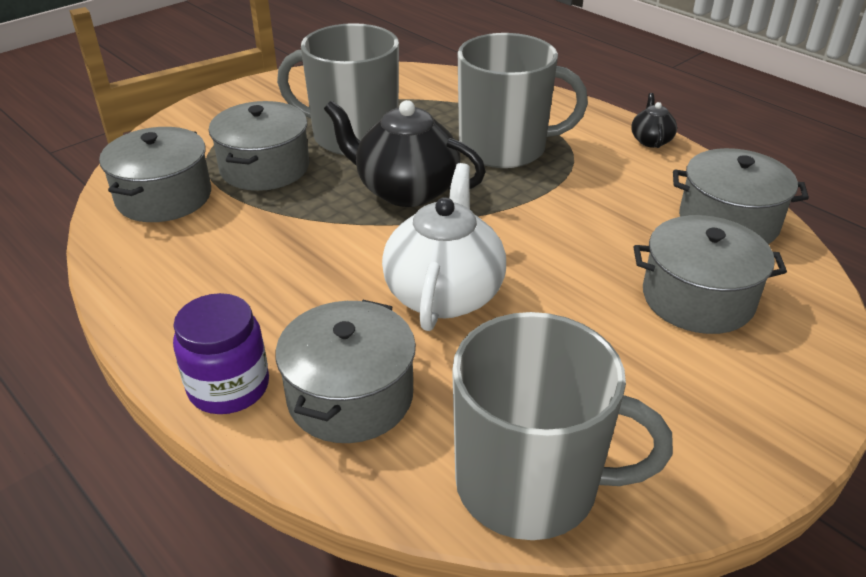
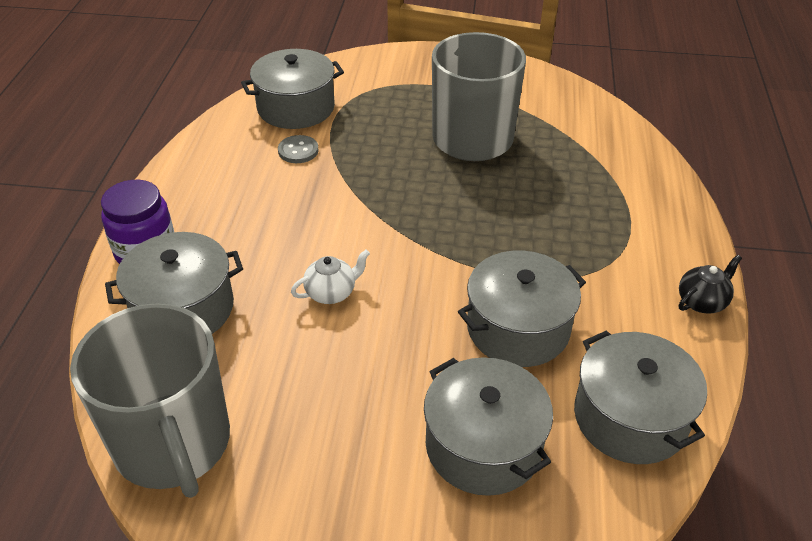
camera: 50 degrees right, 5 degrees up
grey pot [209,101,309,191] -> grey pot moved to [458,251,586,367]
black teapot [324,100,486,207] -> none
white teapot [382,163,506,331] -> white teapot [291,250,370,304], size x0.47
grey mug [458,33,588,168] -> none
none -> grey button [278,135,318,163]

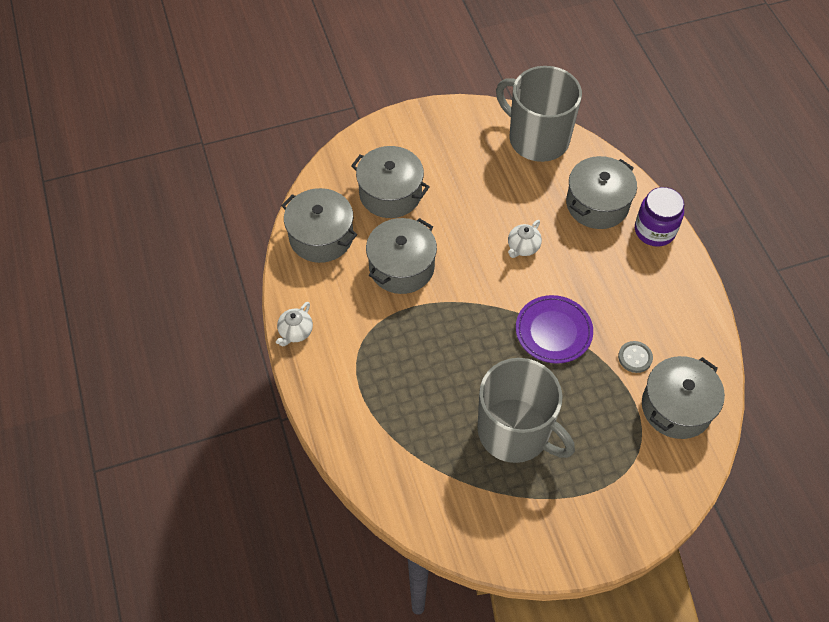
camera: 155 degrees right, 15 degrees up
black teapot [679,254,742,314] -> white teapot [276,302,313,347]
none -> purple plate [516,295,593,364]

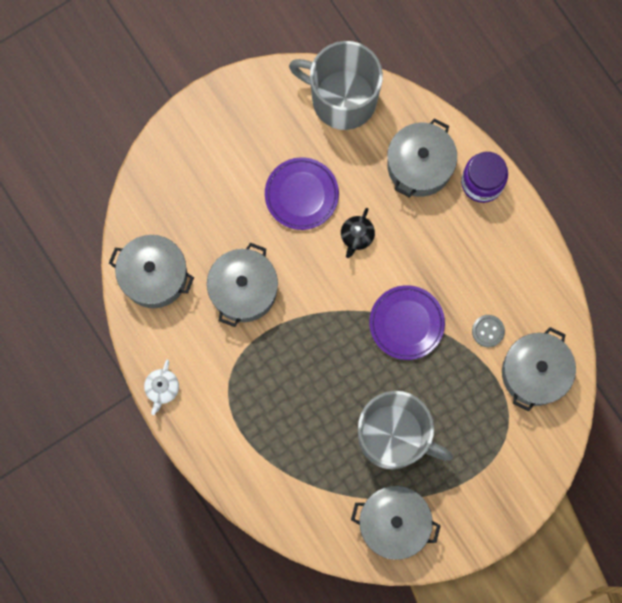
camera: 15 degrees left, 20 degrees up
grey pot [351,146,429,218] -> grey pot moved to [351,486,441,560]
white teapot [508,220,542,258] -> black teapot [341,208,375,258]
none -> purple plate [265,157,339,230]

